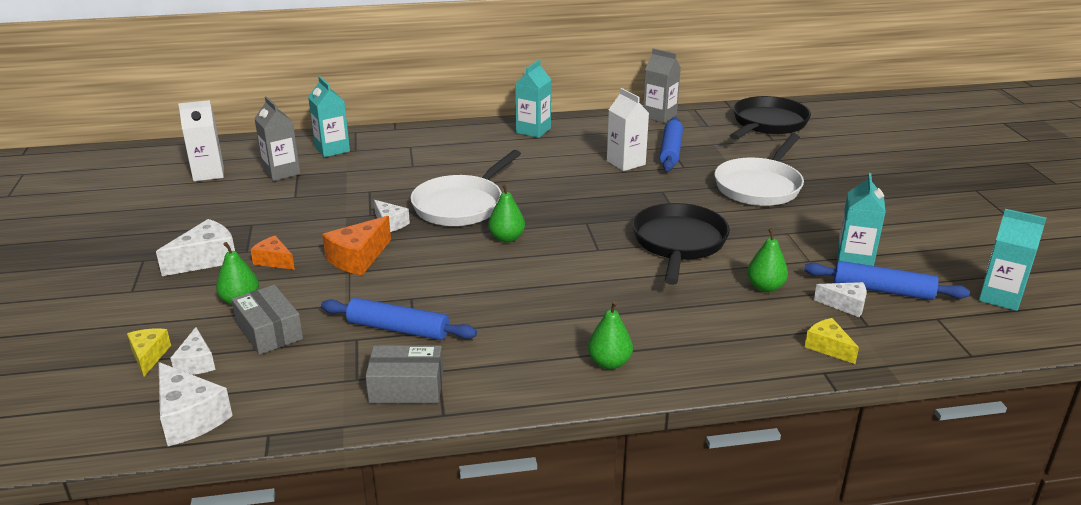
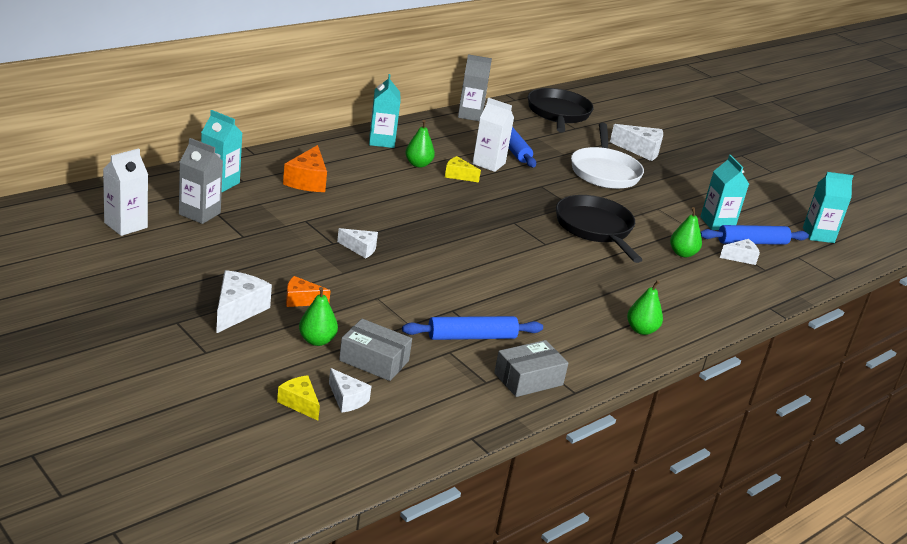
camera: 35 degrees left, 0 degrees up
white cheese [159,362,233,446] -> white cheese moved to [610,124,663,161]
orange cheese [322,216,391,275] -> orange cheese moved to [283,145,327,192]
white pan [411,150,521,226] -> none
green pear [488,183,525,243] -> green pear moved to [405,120,435,167]
yellow cheese [805,318,859,364] -> yellow cheese moved to [445,156,481,182]

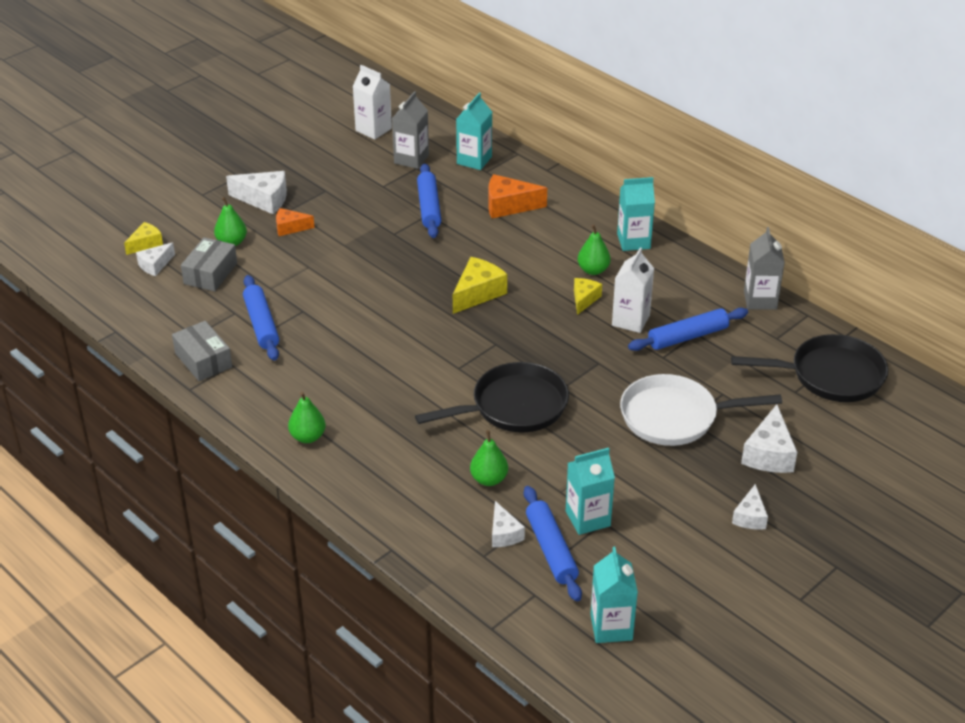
camera: 90 degrees right, 10 degrees up
orange cheese [286,276,331,307] -> orange cheese turned 90 degrees counterclockwise [276,208,315,236]
white cheese [337,228,378,258] -> white cheese moved to [732,484,768,530]
none -> blue rolling pin [417,163,441,238]
none -> yellow cheese [453,257,507,314]

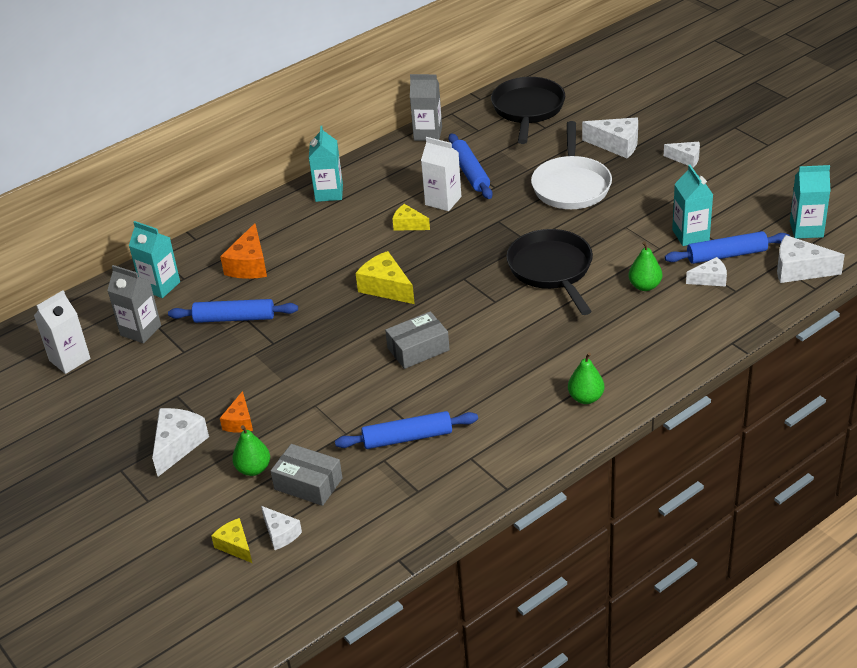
camera: 80 degrees left, 0 degrees up
grey box [172,321,232,381] -> grey box moved to [385,311,450,369]
green pear [578,224,611,275] -> none
none -> white cheese [777,235,845,283]

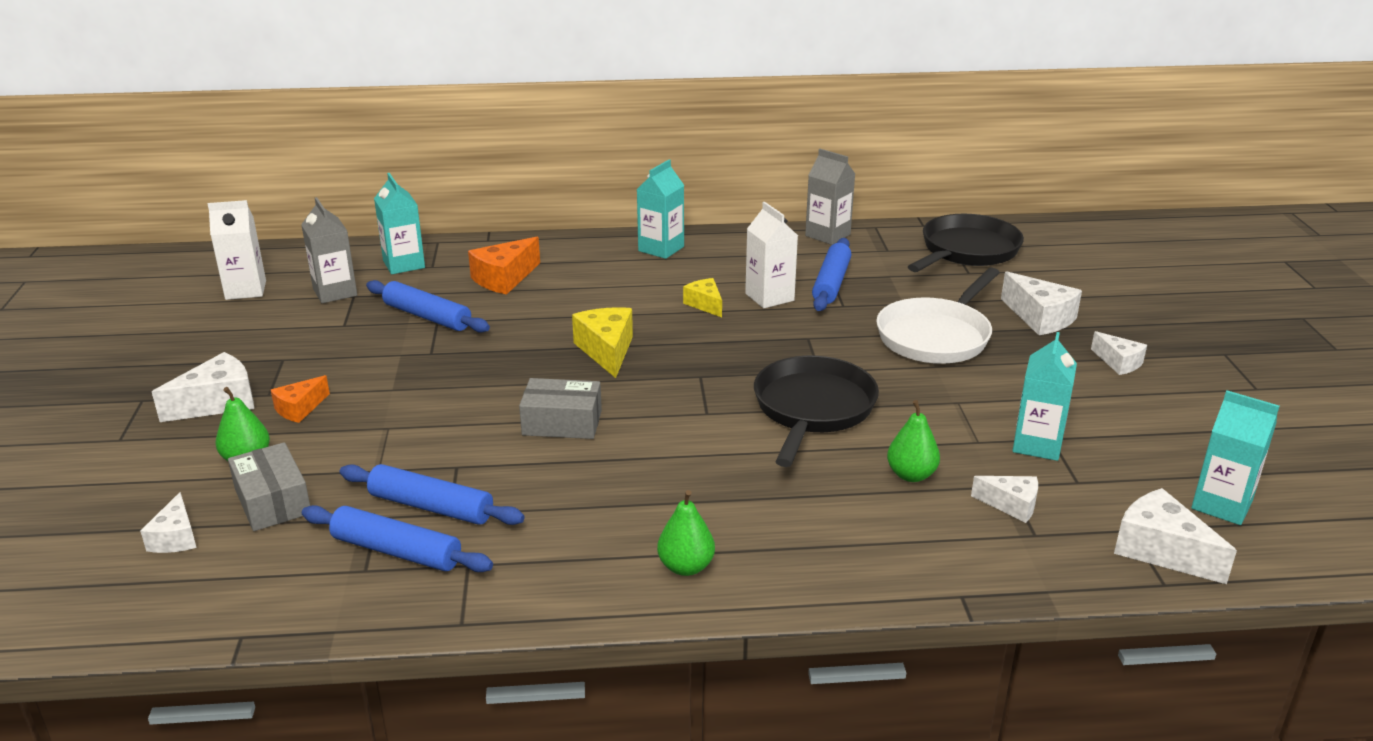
camera: 30 degrees right, 10 degrees down
yellow cheese [211,518,252,563] -> none
blue rolling pin [665,231,790,264] -> blue rolling pin moved to [302,505,493,572]

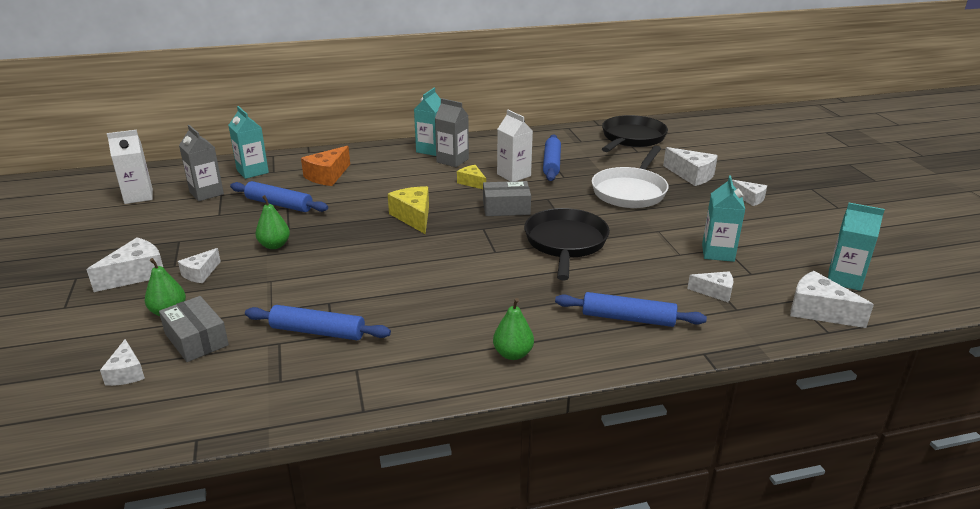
camera: 10 degrees left, 0 degrees up
orange cheese [271,375,330,423] -> white cheese [178,248,221,283]
blue rolling pin [302,505,493,572] -> blue rolling pin moved to [555,292,707,327]
grey box [519,378,602,439] -> grey box moved to [483,181,531,216]
grey carton [805,149,855,245] -> grey carton moved to [435,98,469,167]
green pear [887,400,940,482] -> green pear moved to [255,195,290,249]

